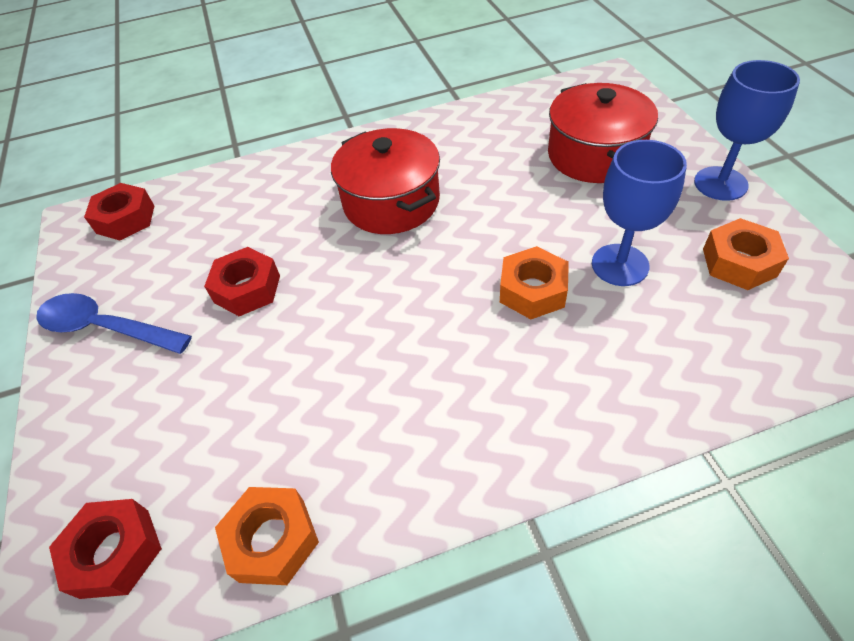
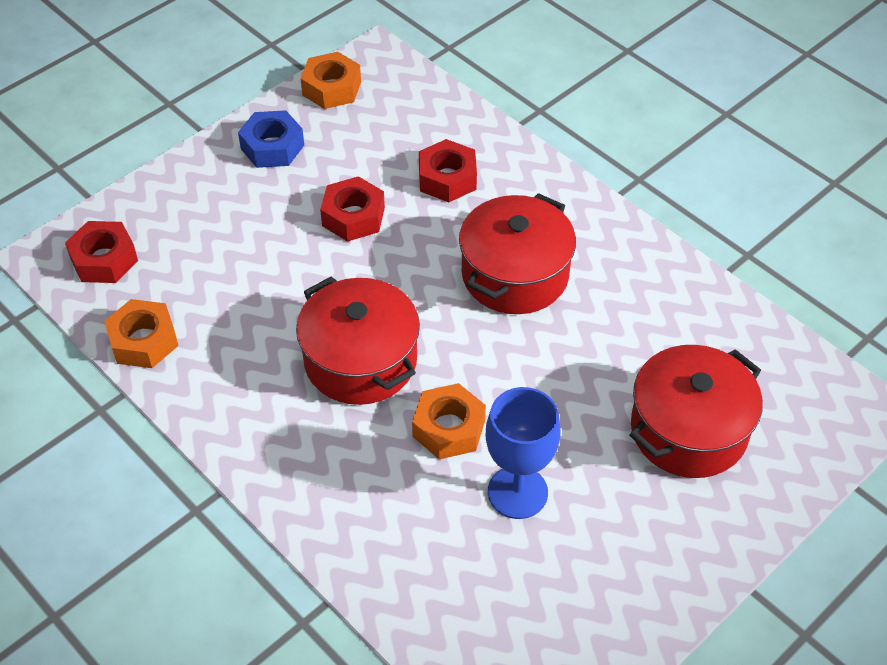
camera: 60 degrees right, 0 degrees up
blue spoon [36,293,192,354] -> blue nut [238,110,304,168]
red nut [84,183,155,240] -> red nut moved to [419,139,477,202]
blue goblet [694,60,800,201] -> none
orange nut [703,218,789,290] -> orange nut moved to [300,52,361,109]
none -> red pot [296,276,420,405]

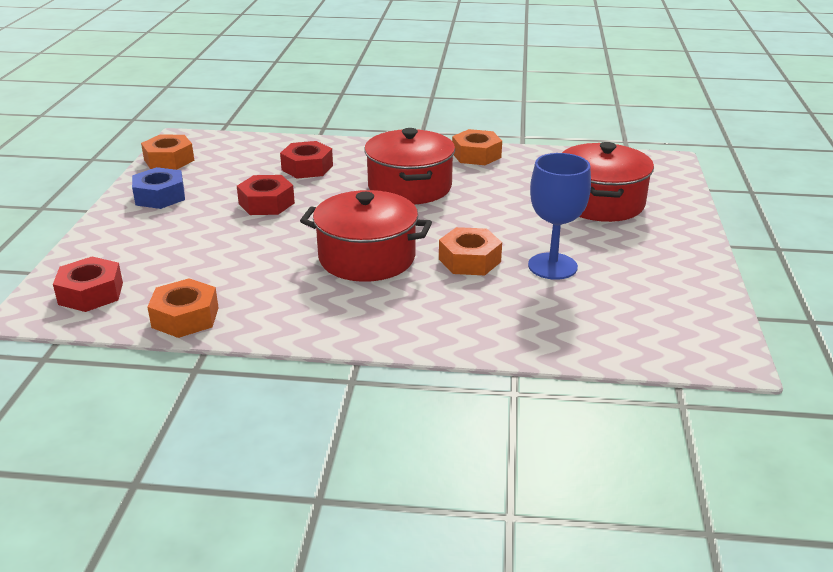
camera: 40 degrees left, 20 degrees down
none -> orange nut [452,129,502,165]

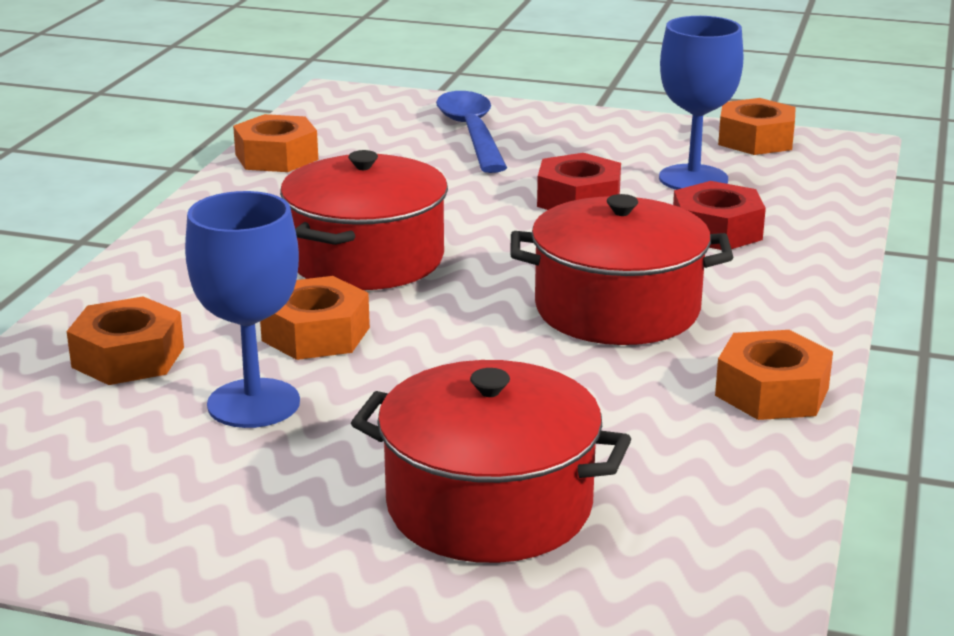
camera: 100 degrees right, 5 degrees down
red nut [53,257,123,312] -> none
blue nut [132,167,185,209] -> none
none -> orange nut [66,296,184,385]
none -> blue spoon [436,91,507,173]
none -> blue goblet [659,16,744,190]

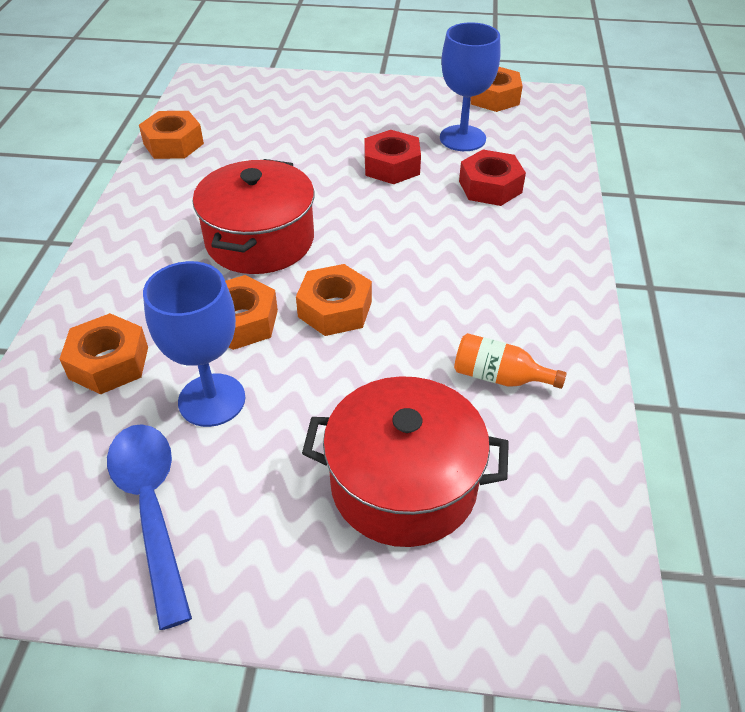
camera: 10 degrees left, 20 degrees up
blue spoon [436,91,507,173] -> blue spoon moved to [107,424,192,630]
red pot [510,194,733,345] -> none
orange nut [715,330,833,420] -> orange nut moved to [296,264,372,336]
none -> orange bottle [454,333,567,389]

